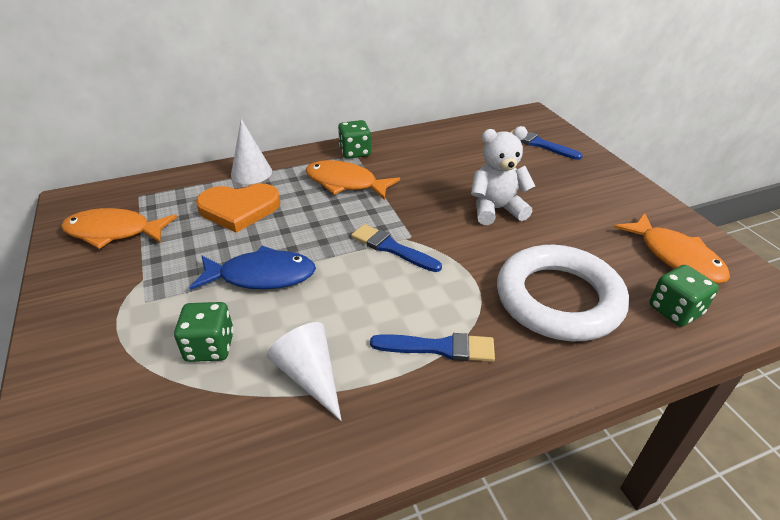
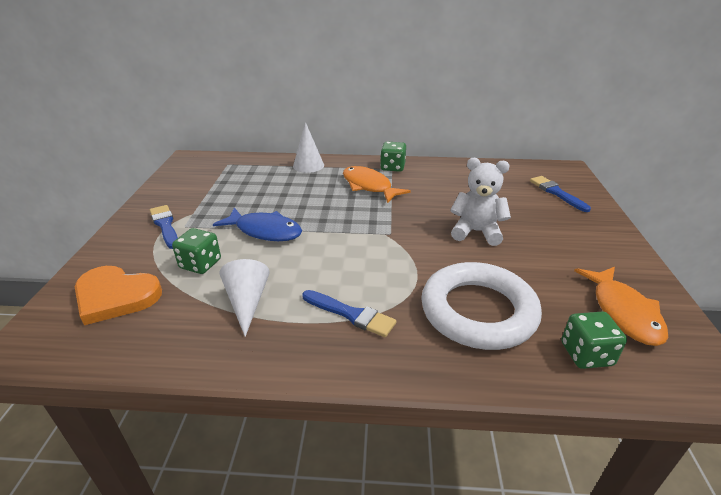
camera: 25 degrees right, 5 degrees down
orange fish [61,208,177,249] -> none
orange heart [196,183,281,233] -> orange heart moved to [75,266,162,325]
blue brush [351,224,442,272] -> blue brush moved to [150,205,178,249]

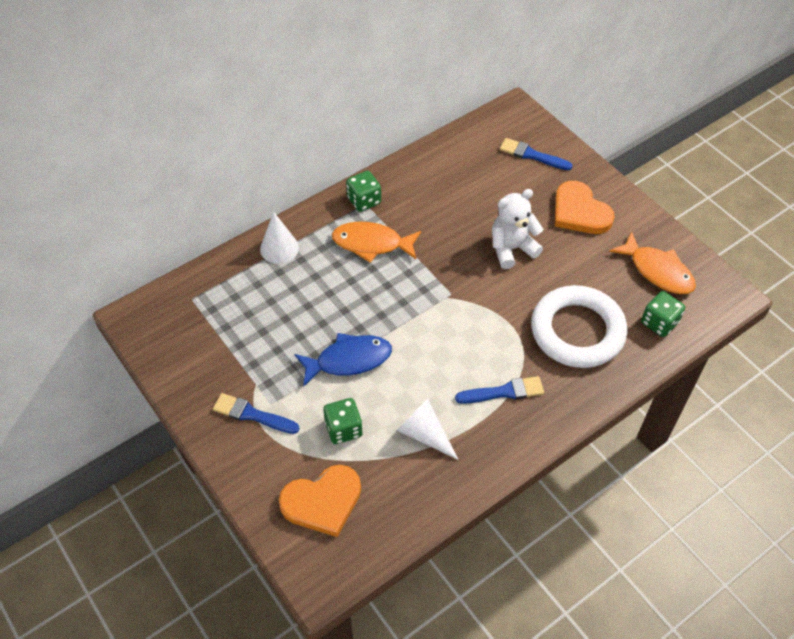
camera: 40 degrees left, 20 degrees up
none -> orange heart [555,181,615,234]

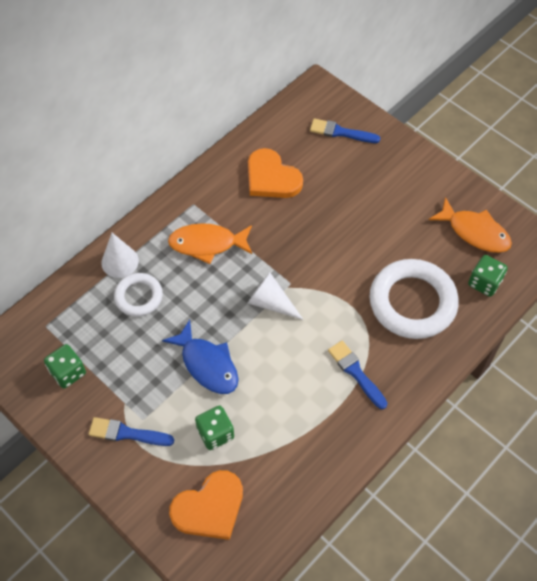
camera: 10 degrees left, 5 degrees up
blue fish [294,333,392,387] -> blue fish turned 75 degrees clockwise [162,320,239,394]
green dice [346,171,381,212] -> green dice moved to [44,344,86,389]
white cone [397,399,459,460] -> white cone moved to [248,272,304,320]
blue brush [455,376,544,404] -> blue brush turned 105 degrees counterclockwise [328,341,387,409]
white teddy bear [492,189,543,269] -> none
orange heart [555,181,615,234] -> orange heart moved to [248,148,303,198]
none -> white ring [114,273,163,317]

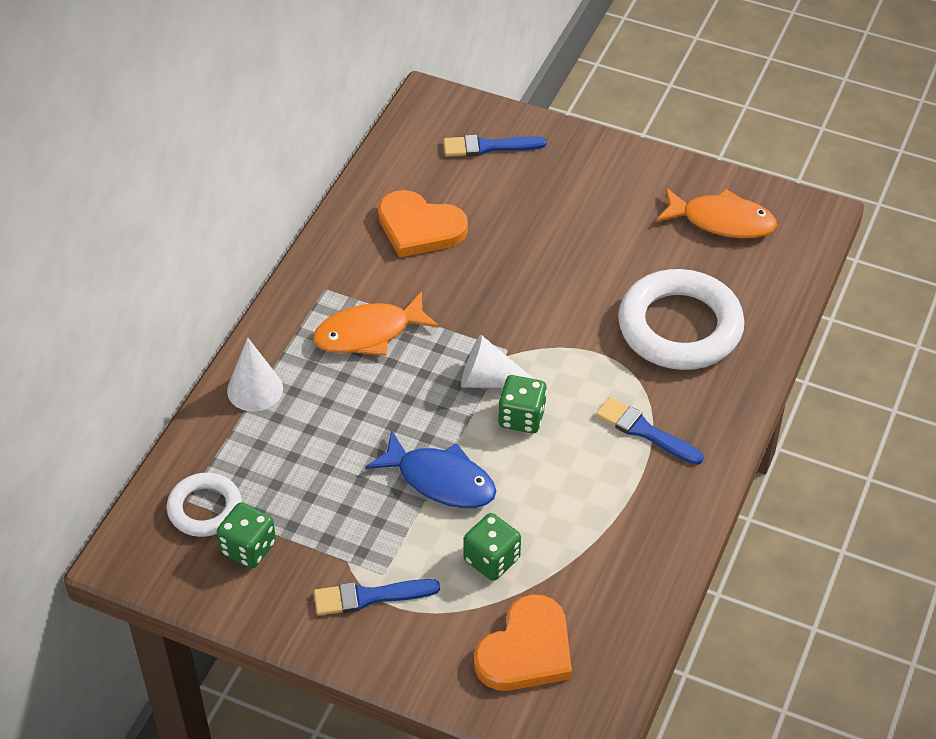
camera: 20 degrees left, 10 degrees down
white ring [114,273,163,317] -> white ring moved to [166,473,242,537]
green dice [468,255,508,297] -> green dice moved to [499,375,547,433]

